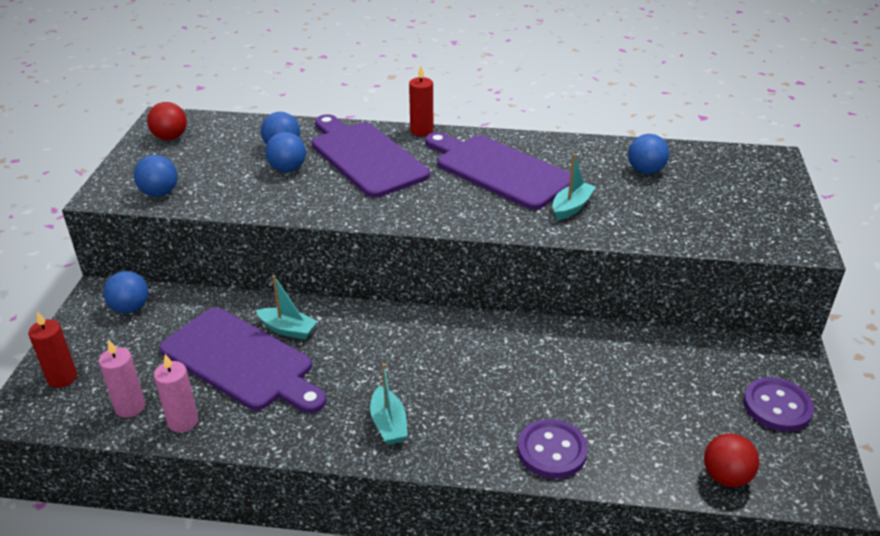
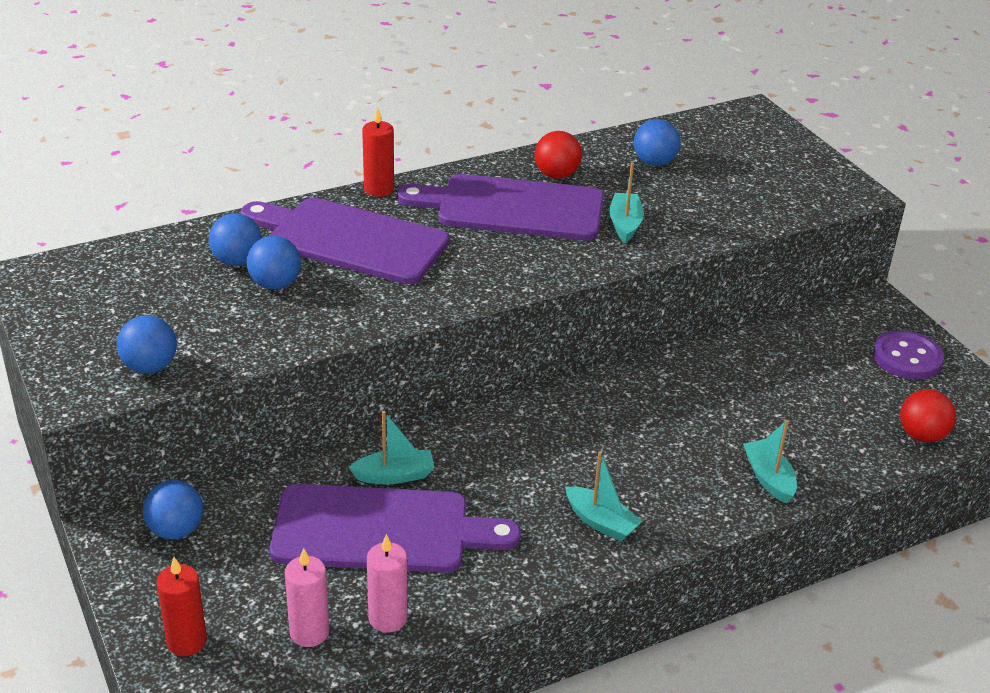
camera: 35 degrees left, 0 degrees up
red ball [147,102,187,140] -> red ball moved to [535,131,582,179]
purple button [518,419,588,479] -> turquoise boat [743,420,797,504]

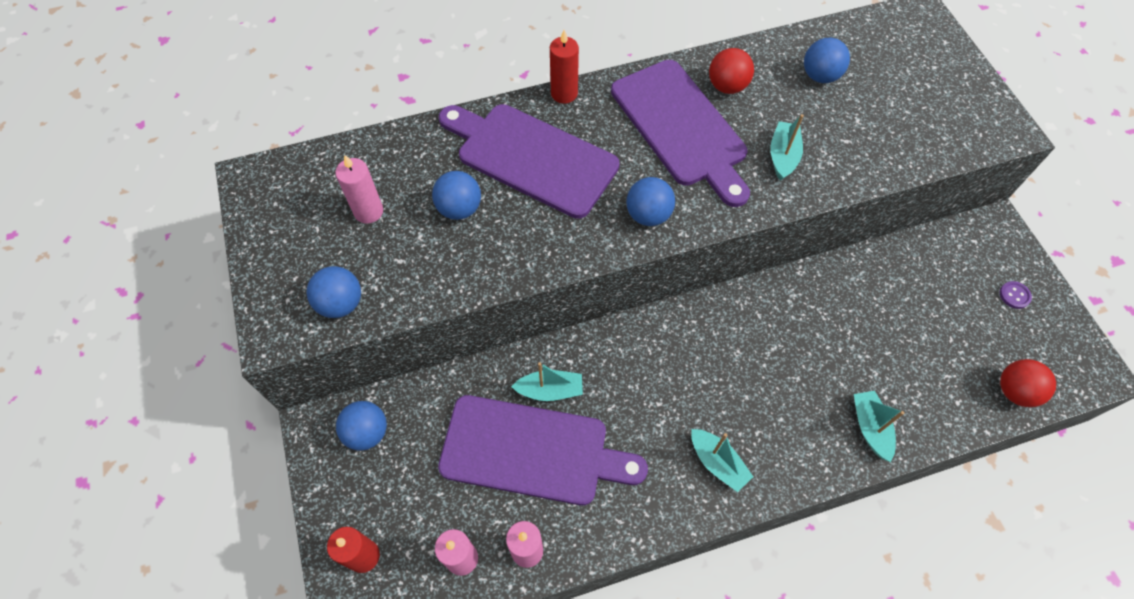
camera: 10 degrees right, 25 degrees up
blue ball [209,213,262,266] -> blue ball moved to [626,177,675,226]
purple cutting board [397,174,604,240] -> purple cutting board turned 135 degrees counterclockwise [611,60,750,207]
purple button [873,330,944,379] -> purple button [1000,281,1032,309], size x0.49
none -> pink candle [335,154,383,224]

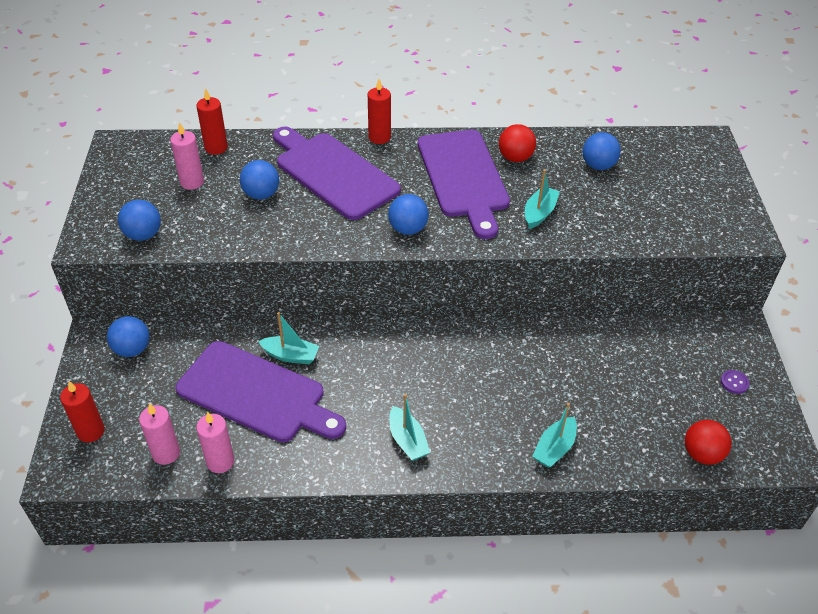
camera: 15 degrees right, 15 degrees down
turquoise boat [854,391,904,462] -> turquoise boat turned 150 degrees counterclockwise [532,403,577,468]
none -> red candle [196,88,228,155]

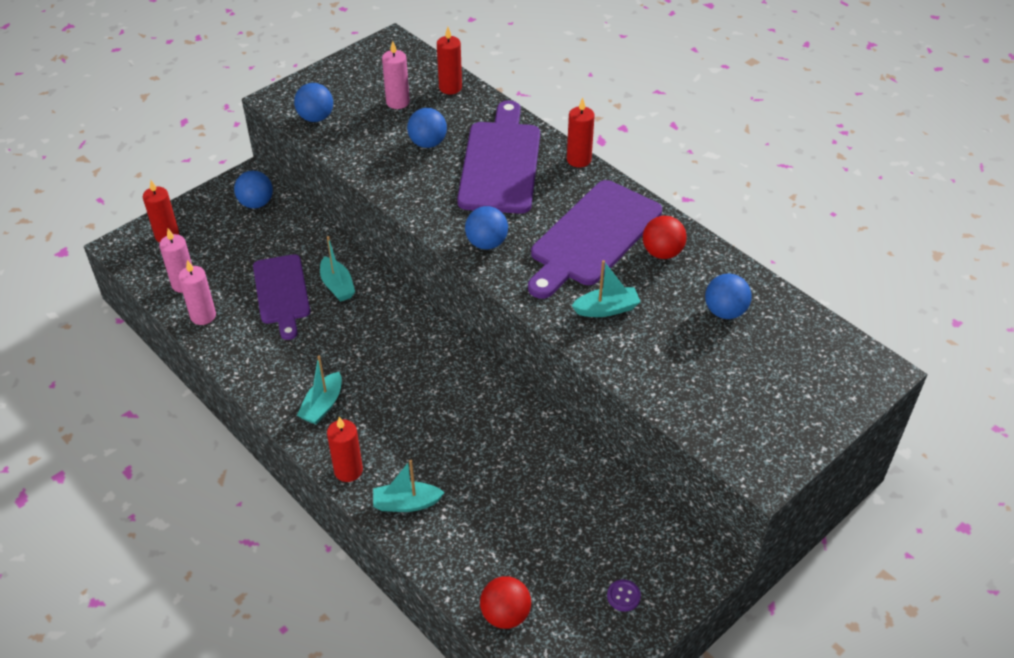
camera: 50 degrees right, 0 degrees up
purple cutting board [175,341,346,442] -> purple cutting board [253,254,310,340], size x0.67
none -> red candle [327,417,363,482]

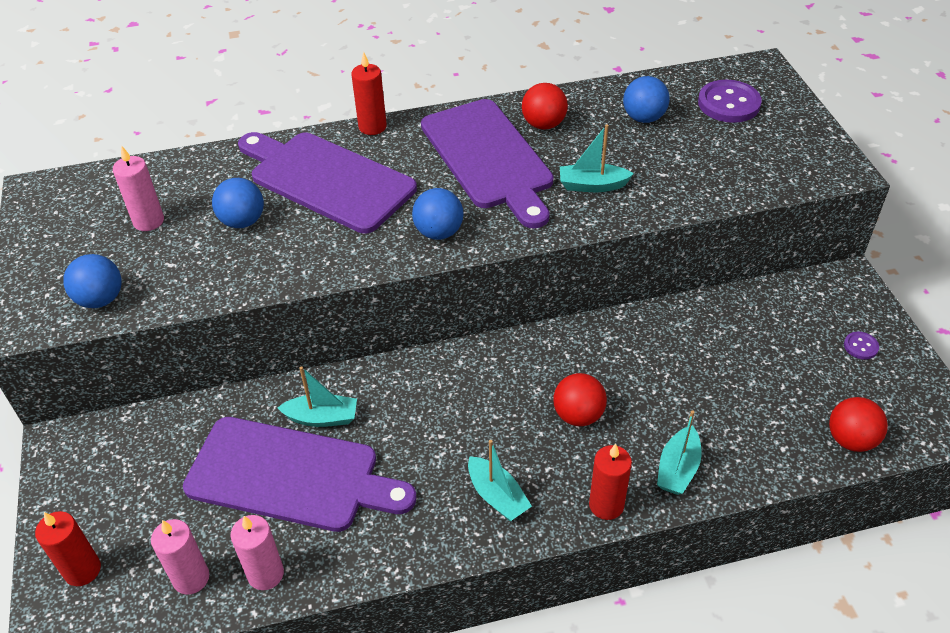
camera: 60 degrees left, 0 degrees up
blue ball [234,171,273,208] -> none
purple cutting board [253,254,310,340] -> purple cutting board [183,417,417,532], size x1.50
red candle [437,27,462,94] -> none
turquoise boat [572,260,640,317] -> turquoise boat turned 105 degrees counterclockwise [560,124,634,192]
none -> red ball [553,373,607,426]
none -> purple button [698,80,762,123]

